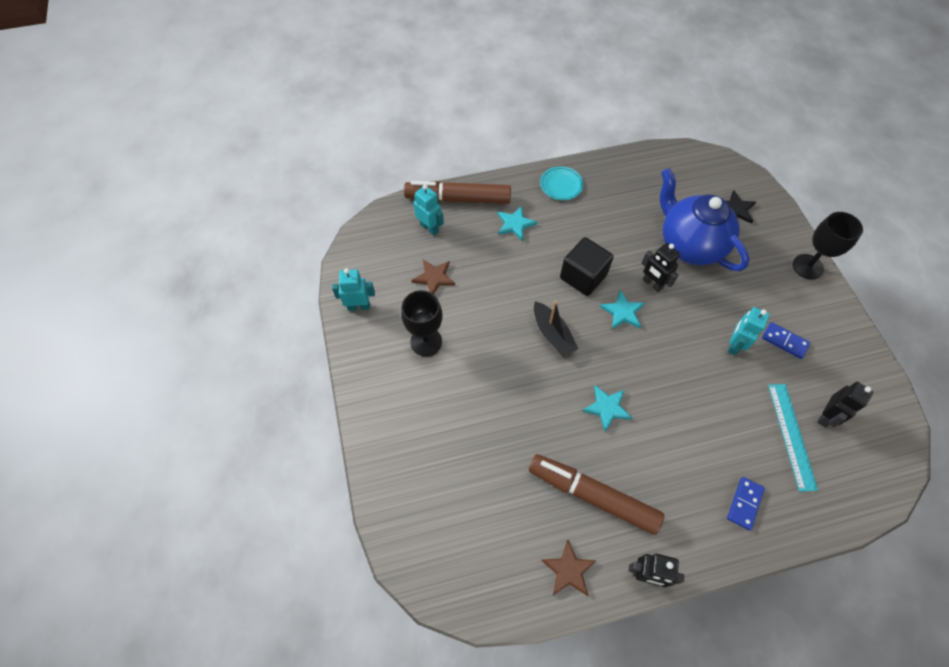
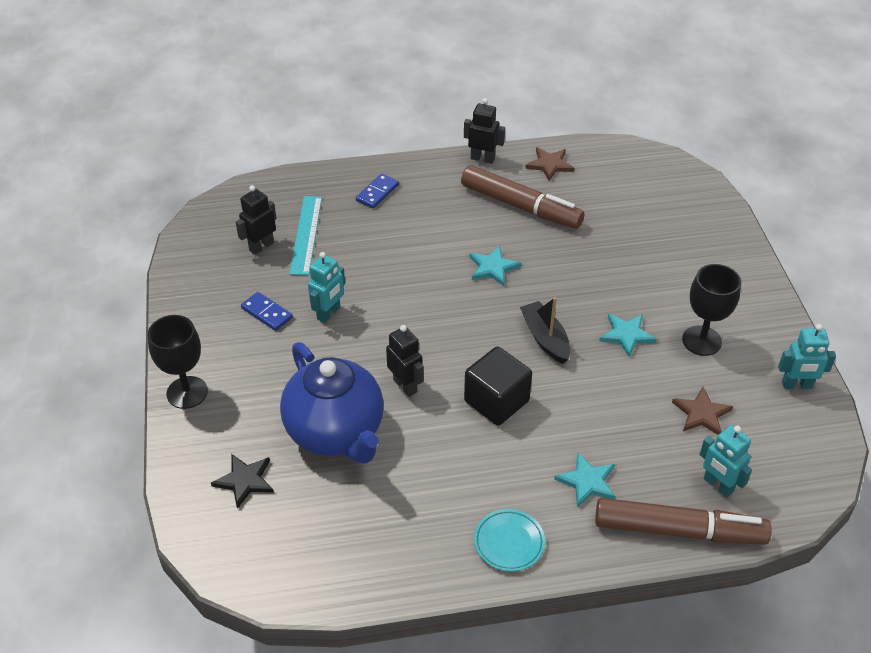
camera: 175 degrees left, 15 degrees down
turquoise star [600,290,645,329] -> turquoise star moved to [599,313,657,357]

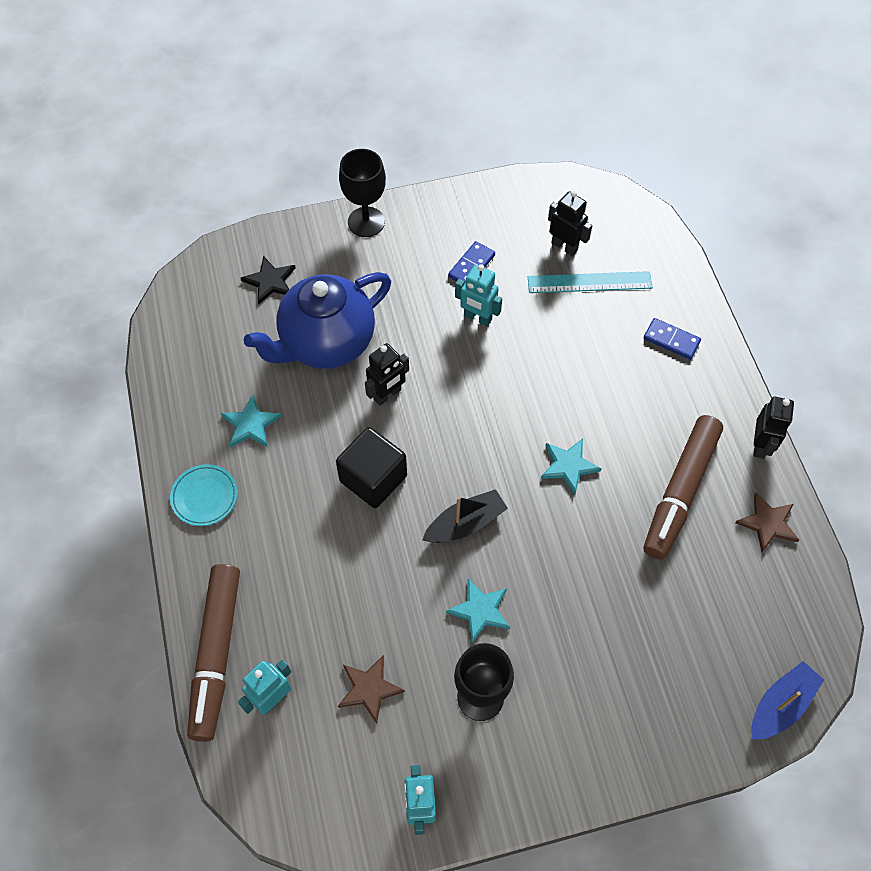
camera: 85 degrees right, 15 degrees up
turquoise star [554,452,616,508] -> turquoise star moved to [221,394,281,447]
none -> blue boat [751,661,824,740]

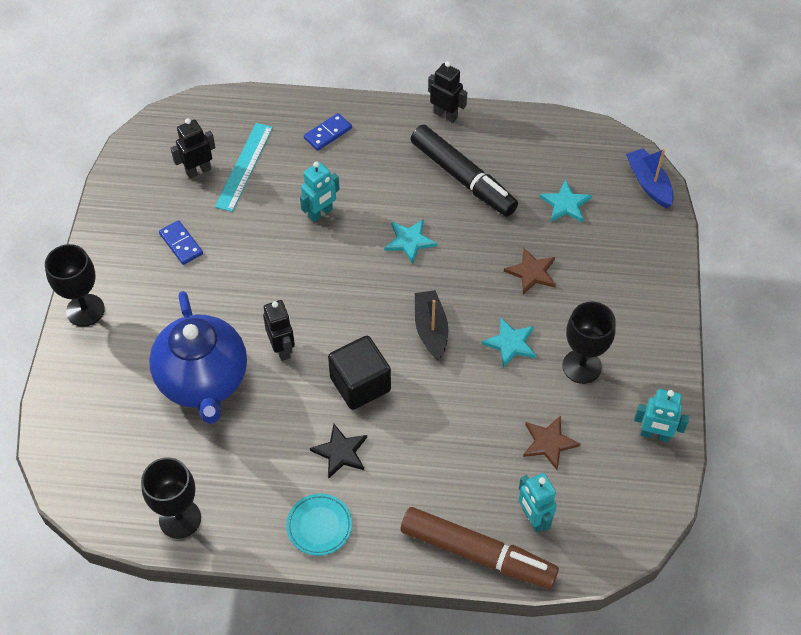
camera: 70 degrees left, 5 degrees down
turquoise star [221,394,281,447] -> turquoise star moved to [540,180,592,223]
black star [241,256,296,304] -> black star moved to [310,424,367,479]
turquoise robot [455,264,502,326] -> turquoise robot moved to [300,161,340,222]
brown marker [644,415,723,560] -> black marker [411,125,518,217]
brown star [735,493,799,552] -> brown star moved to [504,248,556,295]
none -> black goblet [141,457,201,539]

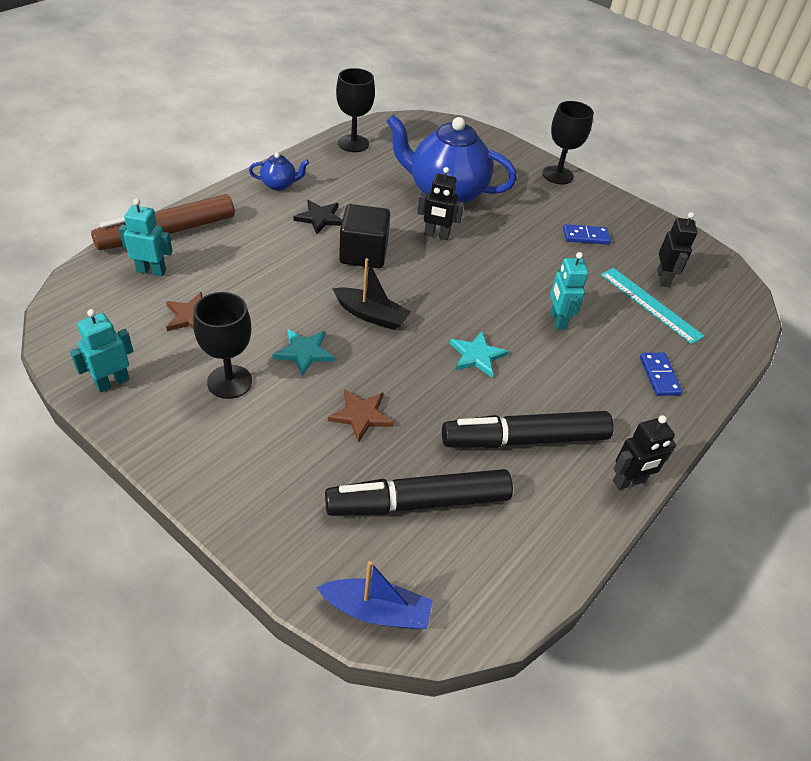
camera: 120 degrees right, 10 degrees down
turquoise plate [286,494,352,556] -> blue teapot [249,153,309,191]
turquoise star [540,180,592,223] -> black marker [325,469,513,516]

